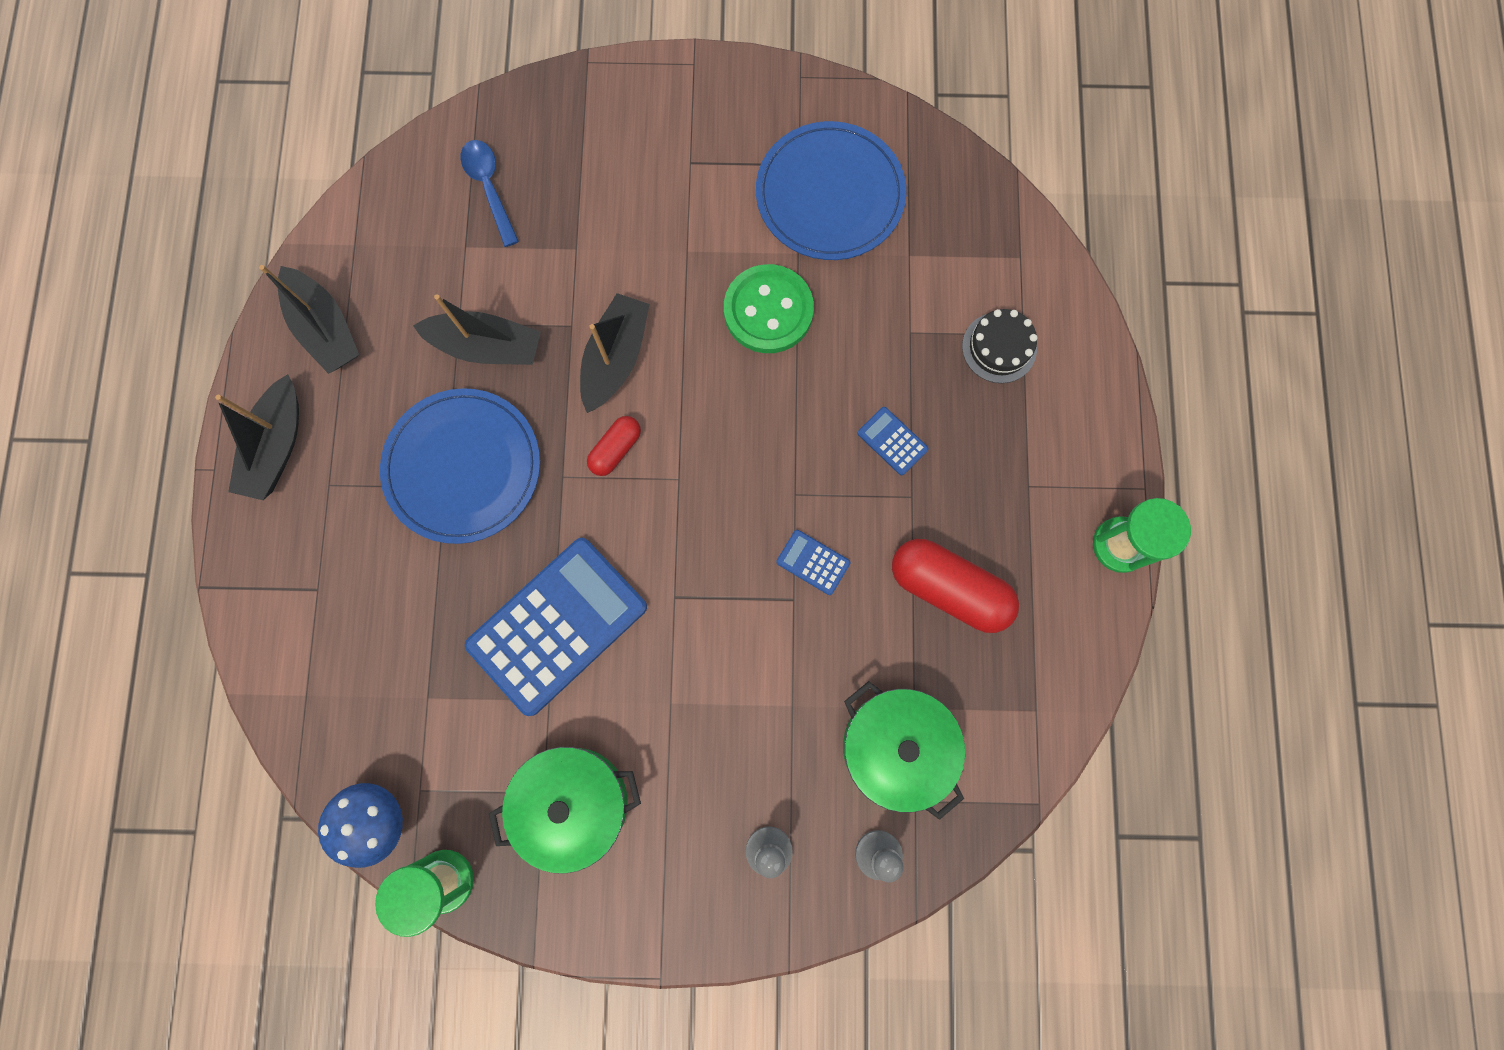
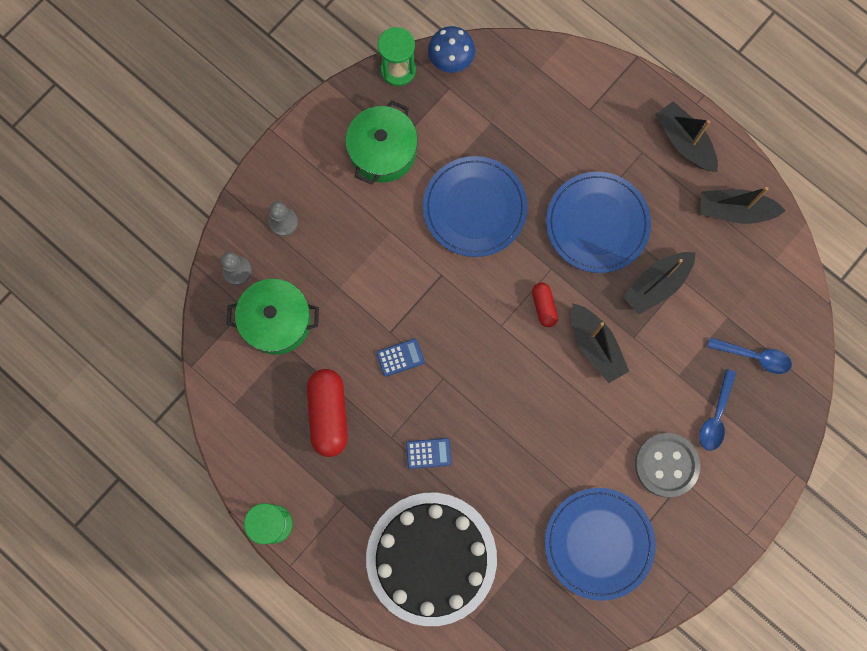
camera: 130 degrees right, 0 degrees up
blue calculator [465,538,647,716] -> blue plate [423,156,527,257]
green button [724,264,814,353] -> none
red capsule [892,539,1019,633] -> red capsule turned 75 degrees counterclockwise [307,369,348,457]
black cake [962,309,1038,383] -> black cake [366,493,497,626], size x2.46
none -> grey button [635,433,700,498]
none -> blue spoon [699,369,736,451]

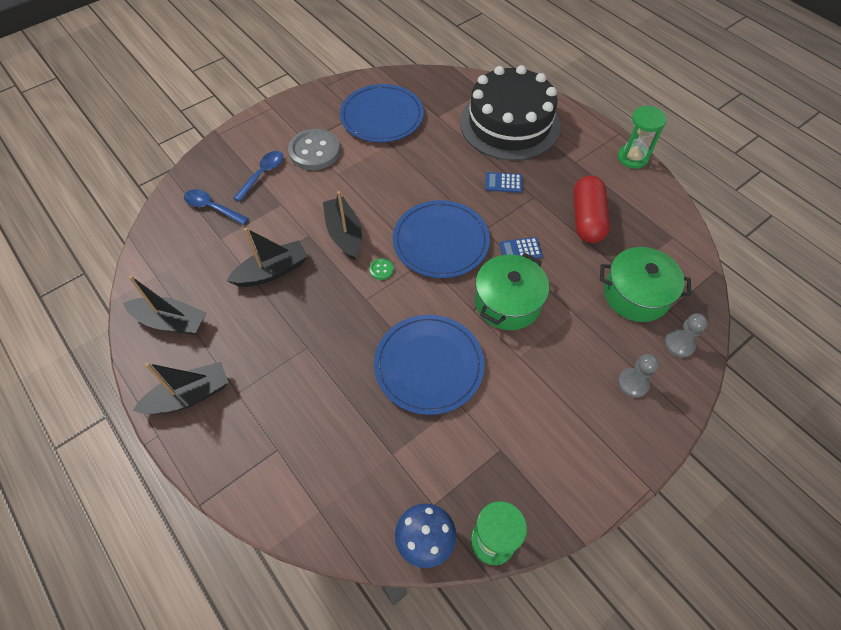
camera: 170 degrees left, 20 degrees down
green pot [345,100,418,185] -> green pot moved to [475,253,549,330]
red capsule [532,282,558,327] -> green button [369,258,394,280]
blue plate [546,172,651,273] -> blue plate moved to [393,200,490,278]
black boat [655,101,718,172] -> black boat turned 90 degrees counterclockwise [133,362,229,414]

